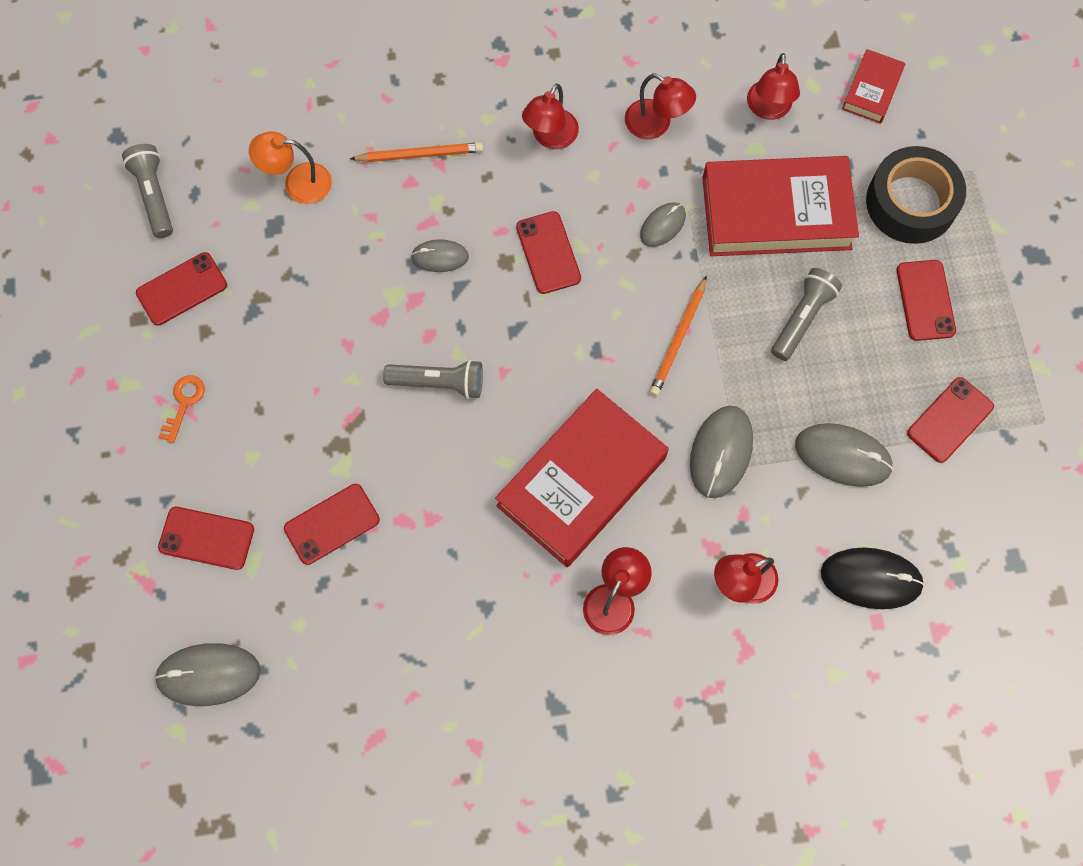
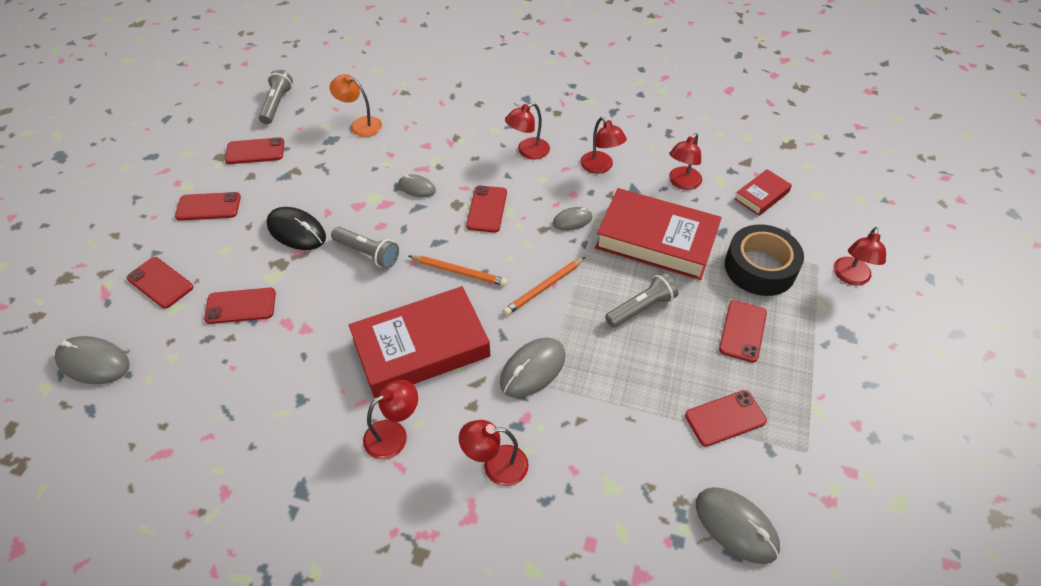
camera: 25 degrees right, 20 degrees down
orange key [159,375,205,443] -> red phone [175,192,241,221]
orange pencil [350,142,483,162] -> orange pencil moved to [409,255,507,286]
grey mouse [795,423,893,487] -> grey mouse moved to [696,487,780,564]
black mouse [821,547,925,609] -> black mouse moved to [266,207,326,250]
none -> red lamp [833,227,886,285]

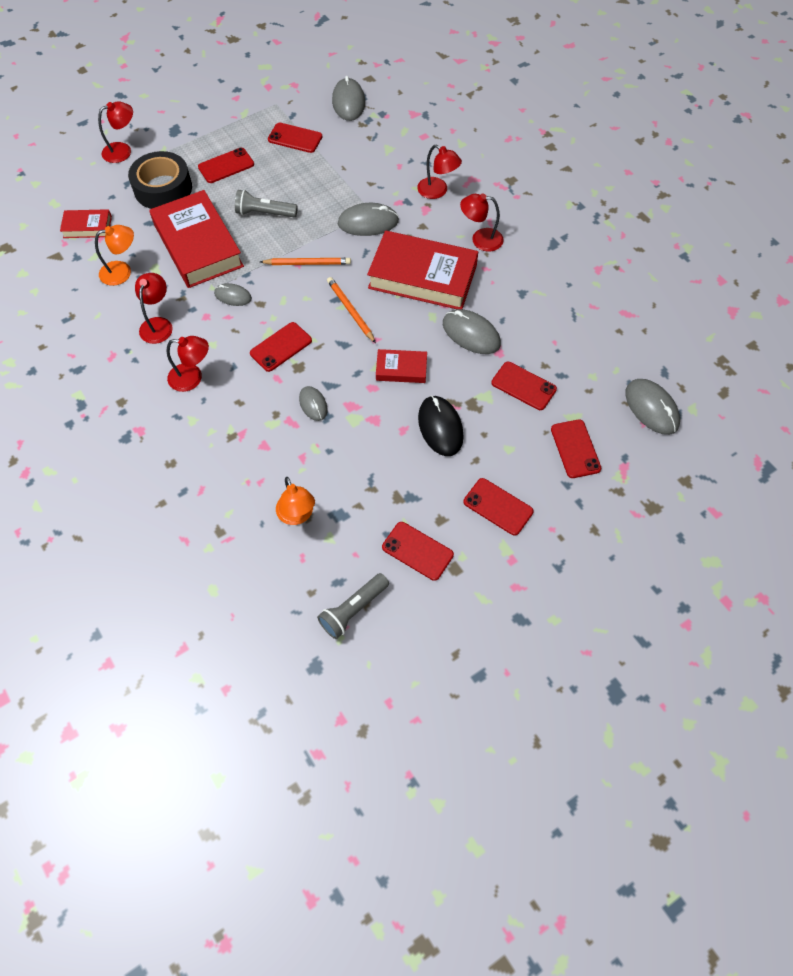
camera: 140 degrees left, 10 degrees up
grey flashlight [331,227,399,268] -> red book [376,349,427,383]
red lamp [669,133,702,190] -> orange lamp [95,225,134,286]
none -> grey mouse [443,309,501,354]

